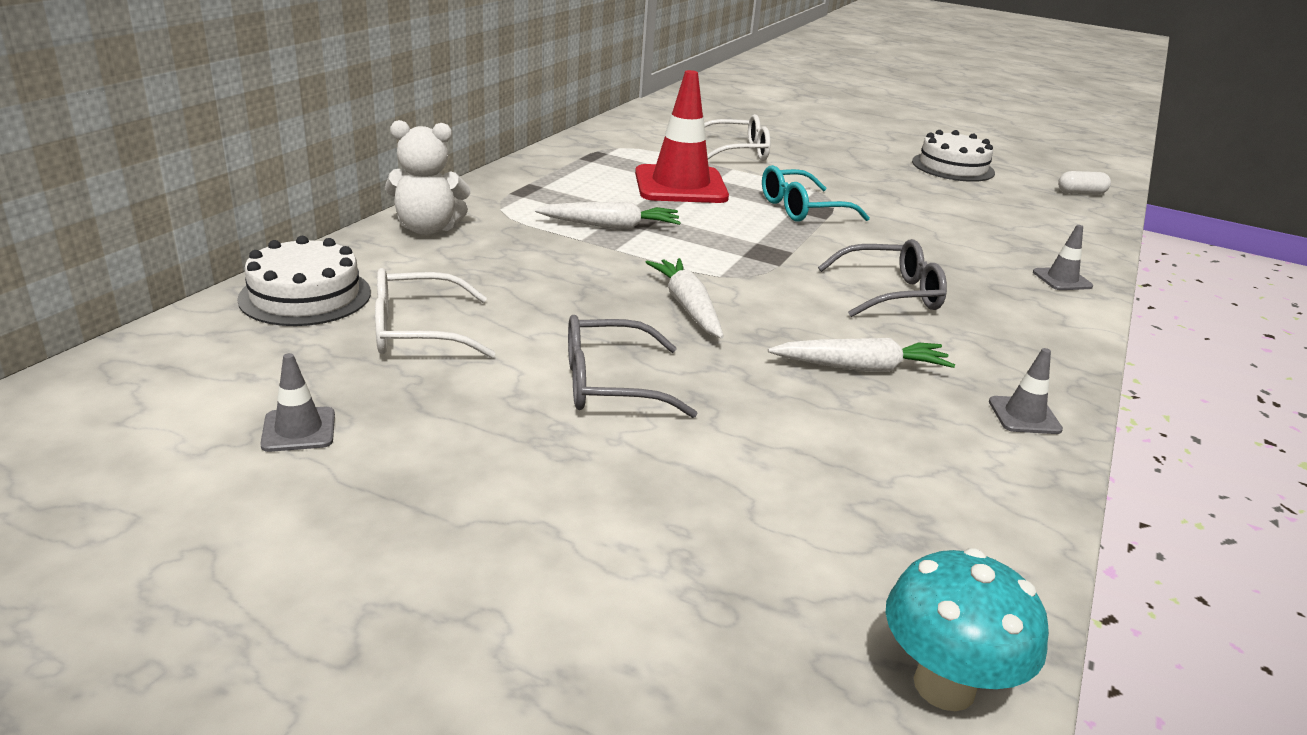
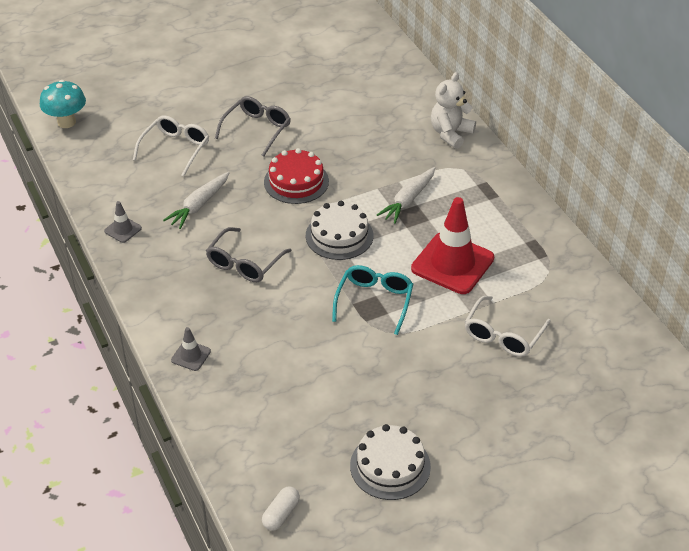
camera: 130 degrees right, 15 degrees up
white cake [237,236,371,326] -> white cake moved to [306,201,373,260]
grey traffic cone [260,353,335,452] -> none
white glasses [375,268,495,358] -> white glasses moved to [133,115,209,176]
white carrot [645,258,724,338] -> red cake [264,148,329,204]

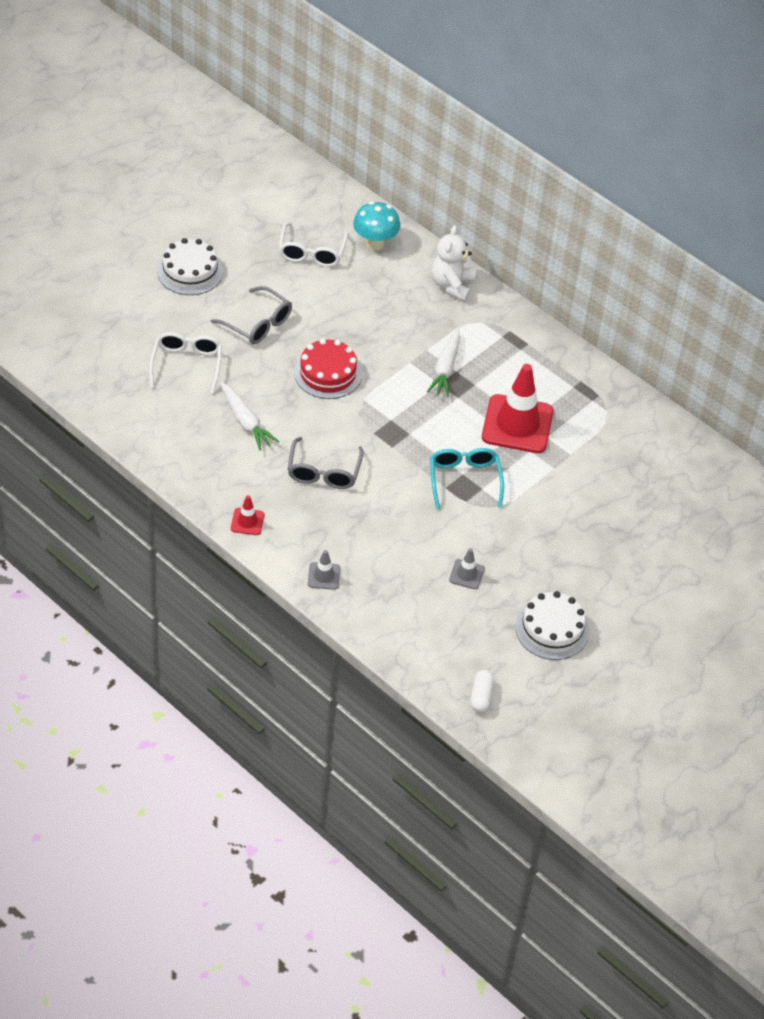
camera: 25 degrees left, 5 degrees up
turquoise mushroom [40,80,86,128] -> turquoise mushroom moved to [353,201,400,250]
grey traffic cone [104,201,142,243] -> grey traffic cone moved to [449,548,485,589]
white carrot [163,172,230,229] -> white carrot turned 45 degrees counterclockwise [220,382,279,451]
grey glasses [215,96,290,157] -> grey glasses turned 120 degrees clockwise [211,286,292,344]
white cake [306,201,373,260] -> white cake moved to [157,238,223,295]
white glasses [465,296,551,357] -> white glasses moved to [278,223,348,267]
none -> red traffic cone [231,495,264,535]

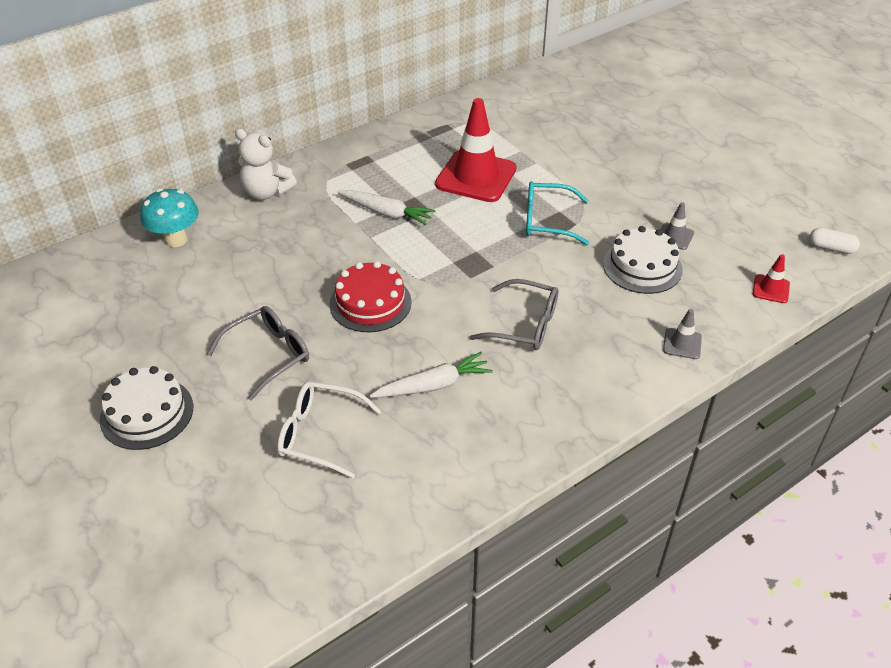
camera: 75 degrees left, 5 degrees down
red traffic cone [231,495,264,535] -> red traffic cone moved to [753,254,790,303]
white glasses [278,223,348,267] -> none
white cake [515,591,589,660] -> white cake moved to [603,226,683,294]

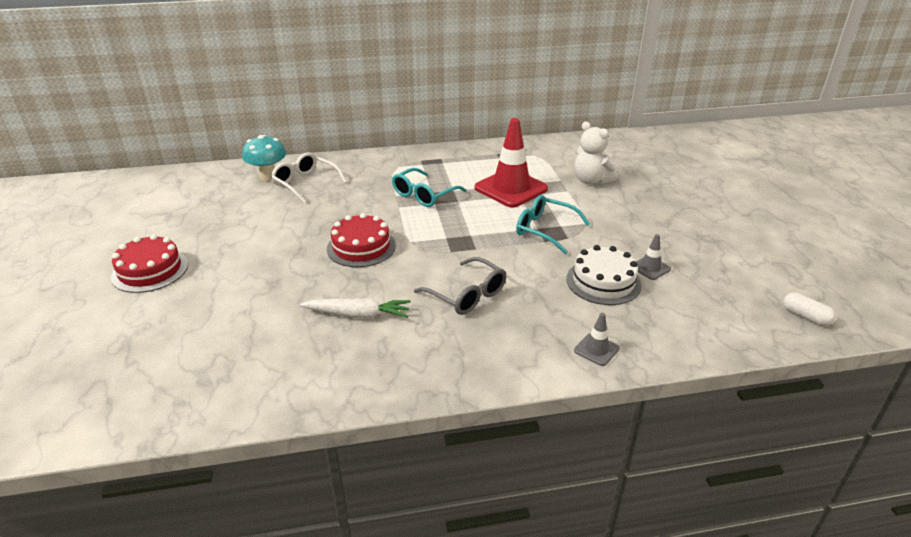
camera: 25 degrees right, 10 degrees down
white cake [99,366,193,450] -> red cake [111,234,188,293]
grey glasses [207,306,309,400] -> none
white teddy bear [235,128,297,200] -> white teddy bear moved to [574,122,618,185]
white glasses [277,382,381,478] -> white glasses moved to [271,152,347,203]
white carrot [338,190,436,225] -> turquoise glasses [392,168,466,207]
red traffic cone [753,254,790,303] -> none

